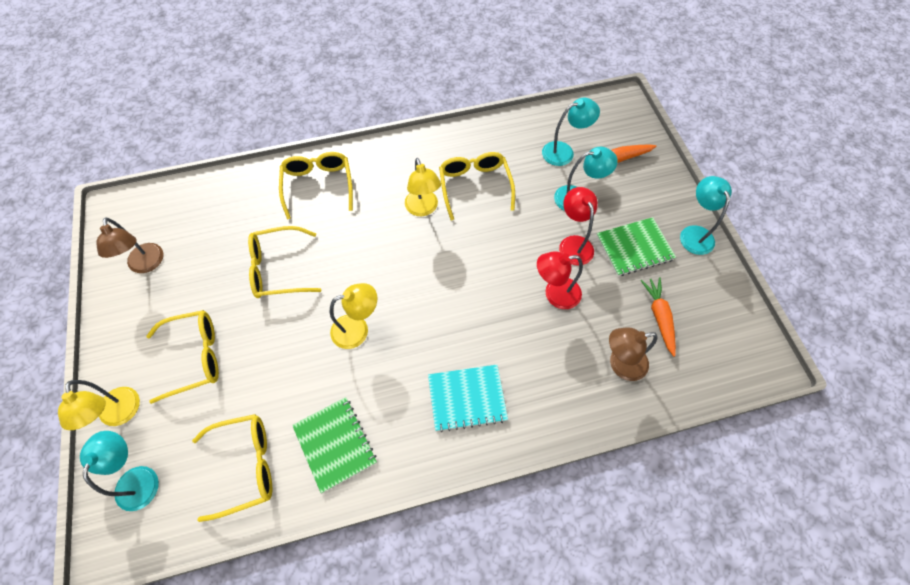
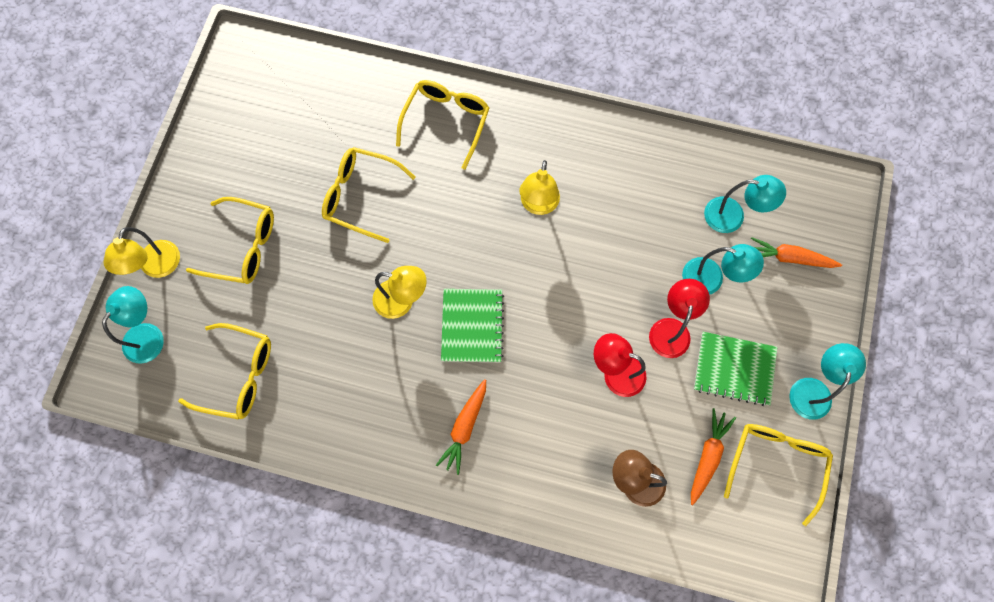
camera: 30 degrees right, 10 degrees up
brown lamp [96,218,163,273] -> none
green notebook [292,397,377,493] -> green notebook moved to [441,289,504,362]
turquoise notebook [428,365,508,432] -> orange carrot [436,379,486,475]
yellow glasses [439,152,515,220] -> yellow glasses moved to [724,424,833,526]

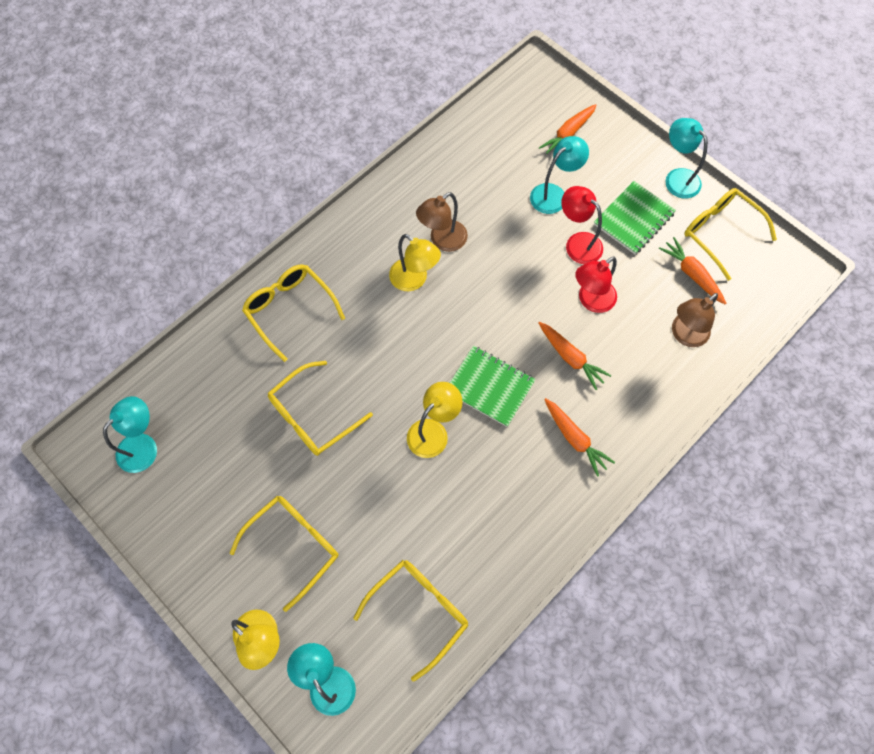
camera: 60 degrees left, 5 degrees down
turquoise lamp [704,175,786,233] -> turquoise lamp moved to [103,396,157,473]
none -> brown lamp [416,192,468,252]
none -> orange carrot [539,322,611,390]

